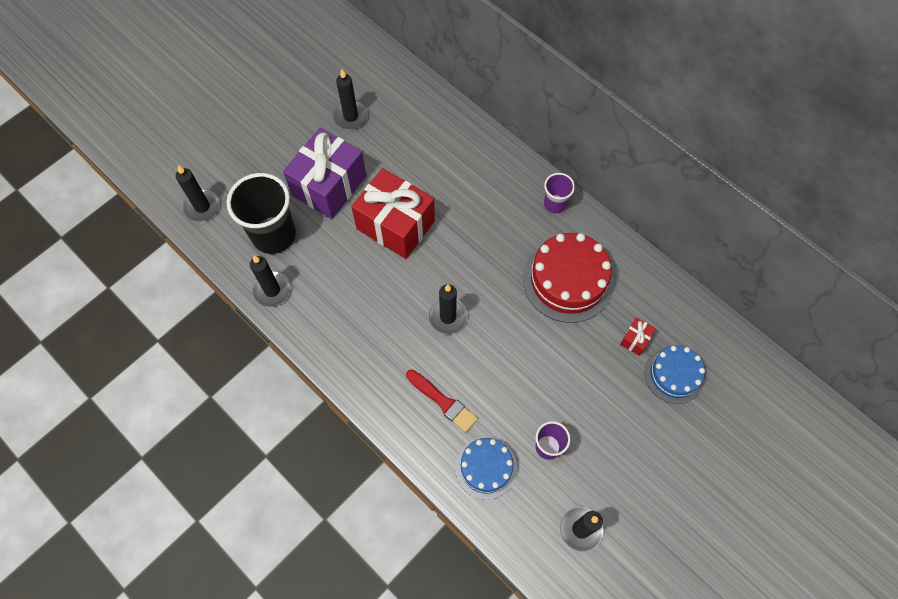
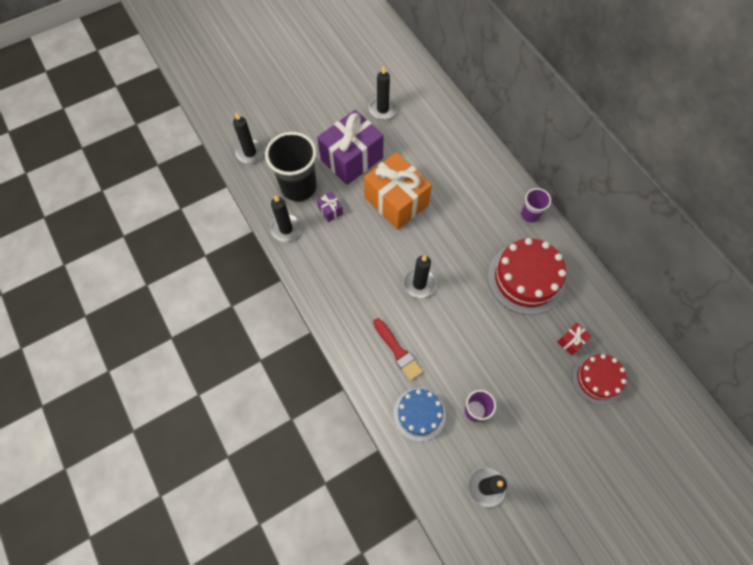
camera: 15 degrees right, 0 degrees up
red gift [351,168,435,259] -> orange gift [364,152,432,230]
blue cake [645,345,705,404] -> red cake [572,354,627,405]
none -> purple gift [317,191,343,222]

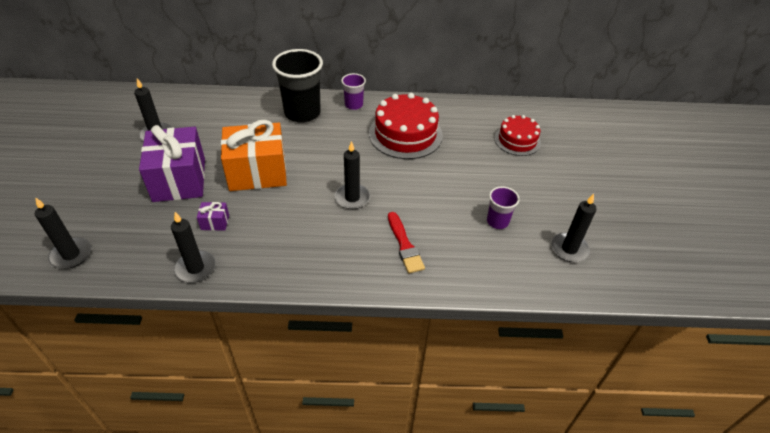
camera: 60 degrees left, 20 degrees down
black cup [265,132,317,201] -> black cup moved to [272,49,323,123]
red brush [373,318,423,381] -> red brush turned 75 degrees clockwise [388,212,425,273]
blue cake [393,388,446,441] -> none
red gift [557,323,592,355] -> none

